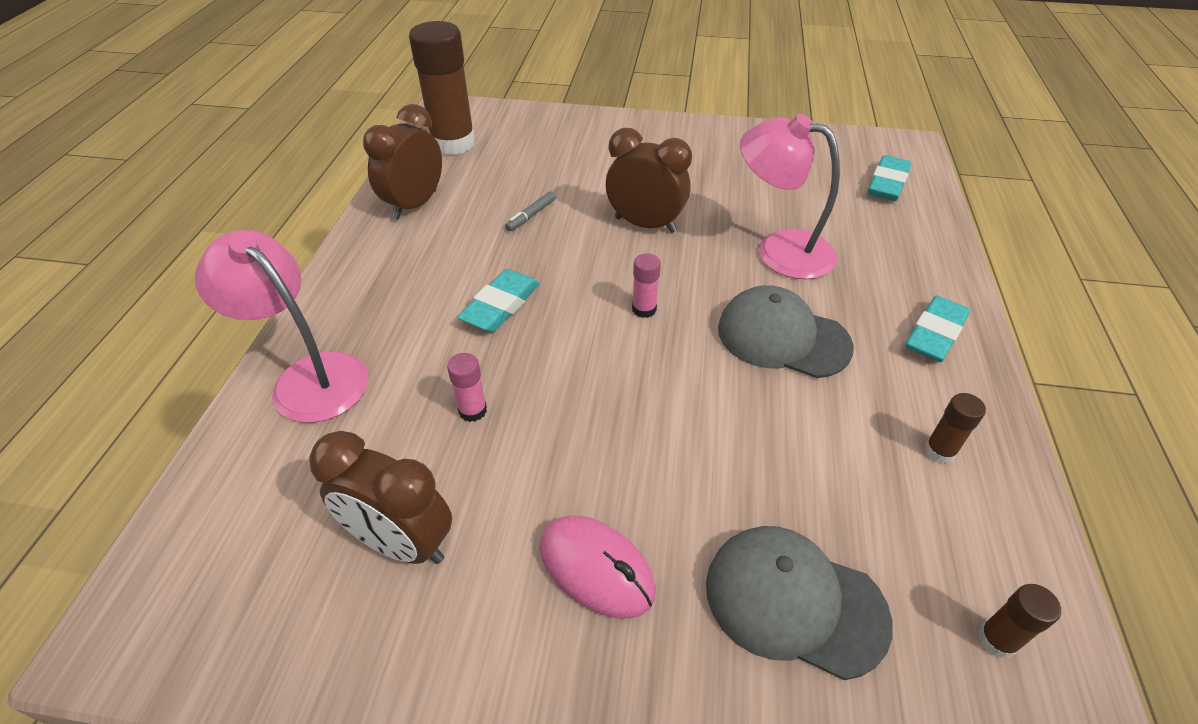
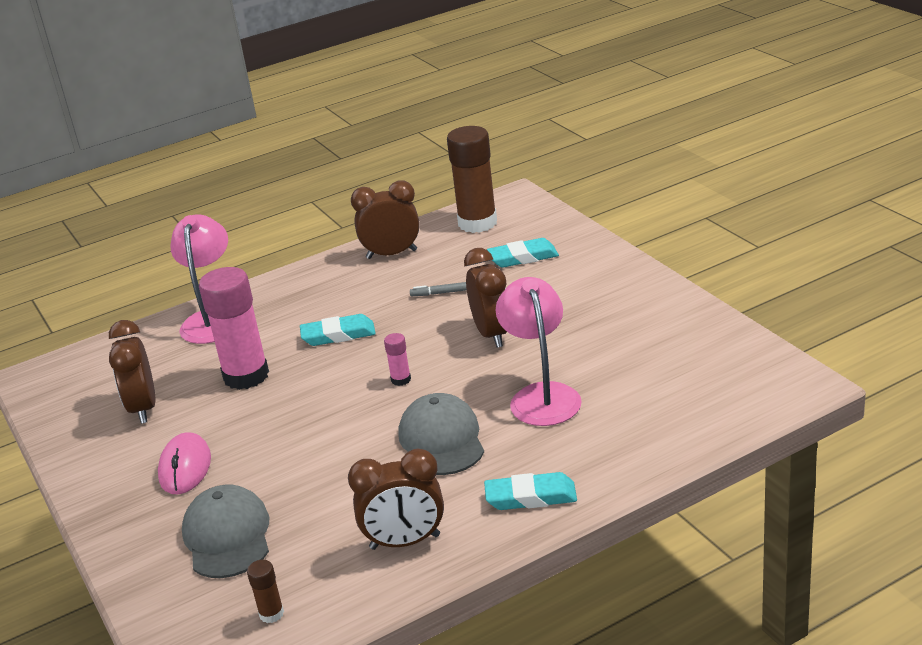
camera: 55 degrees right, 15 degrees down
pink glue stick [447,353,487,422] -> pink glue stick [199,267,269,390], size x2.35
turquoise eraser [868,155,911,201] -> turquoise eraser moved to [487,238,559,268]
brown glue stick [925,393,986,464] -> brown clock [348,449,444,550]

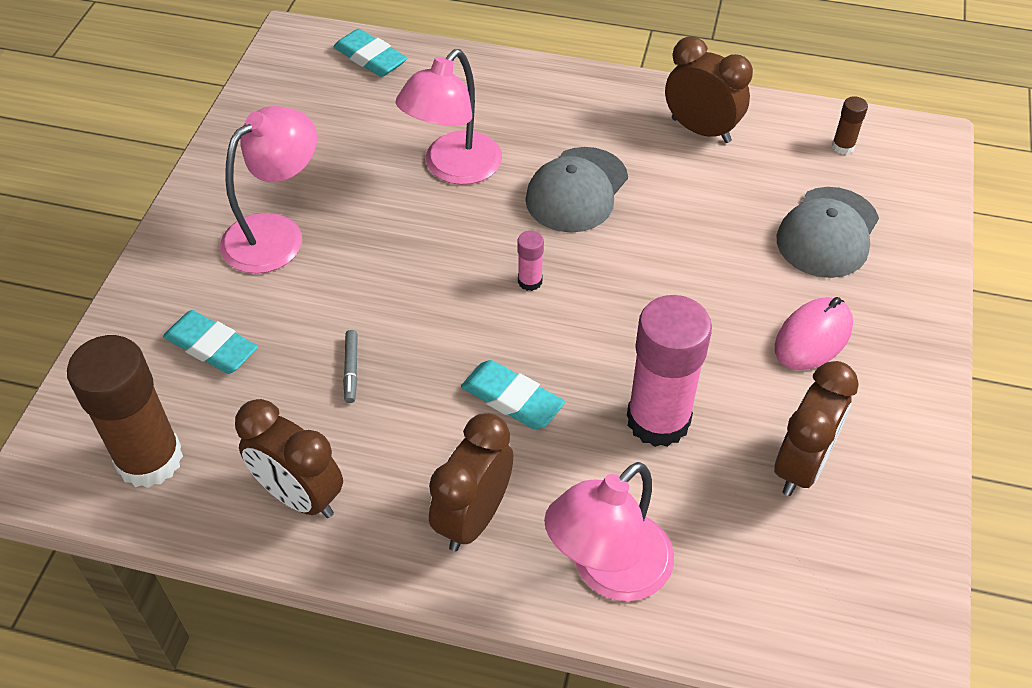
camera: 140 degrees left, 20 degrees up
grey marker [410,282,467,296] -> grey marker turned 45 degrees clockwise [343,330,358,403]
brown clock [464,248,507,348] -> brown clock moved to [429,413,513,551]
turquoise eraser [484,472,577,510] -> turquoise eraser moved to [333,28,407,77]
none -> pink lamp [220,106,317,274]

